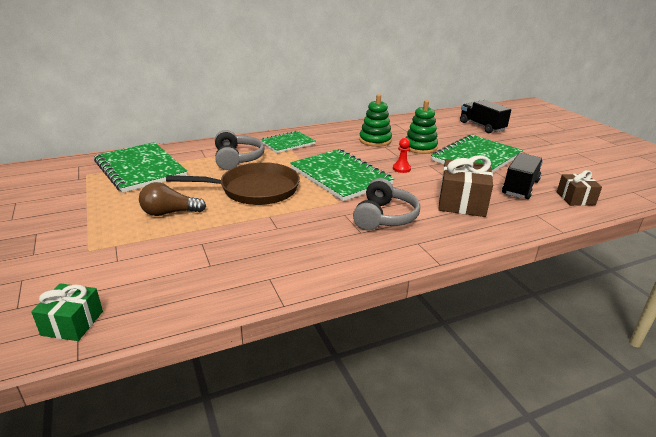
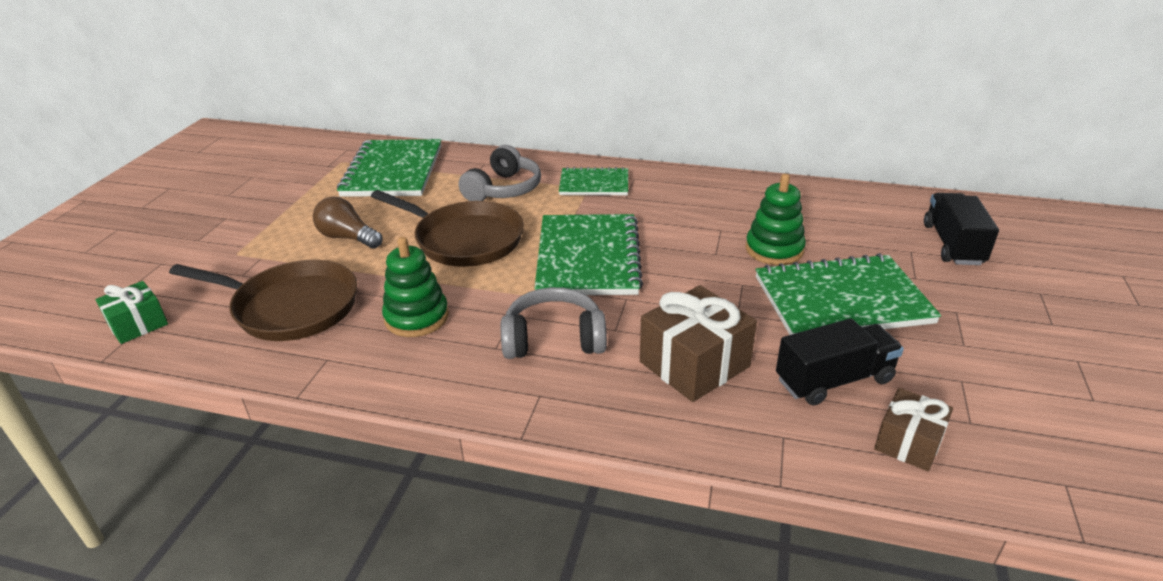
camera: 40 degrees right, 5 degrees up
grey headphones [353,178,420,231] -> grey headphones turned 150 degrees counterclockwise [501,287,607,359]
green stacking toy [359,94,392,147] -> green stacking toy moved to [382,237,449,337]
red pawn [393,138,411,173] -> none
none -> brown pan [169,260,357,341]

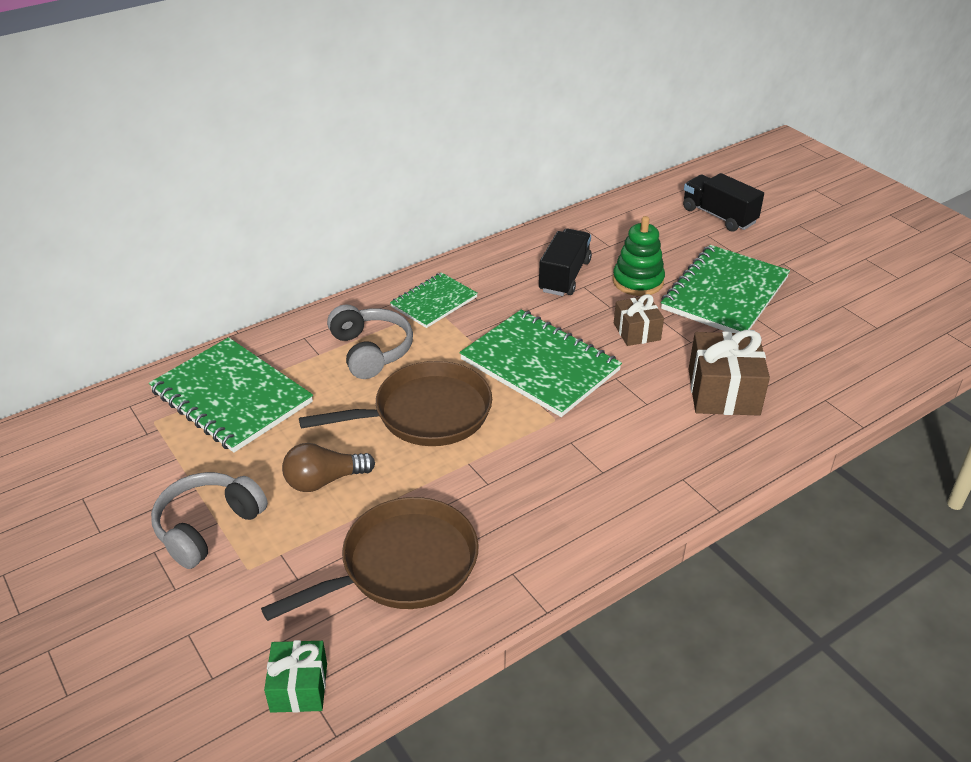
camera: 50 degrees left, 5 degrees up
green stacking toy [382,237,449,337] -> none
grey headphones [501,287,607,359] -> grey headphones moved to [151,472,268,569]
black truck [776,318,904,406] -> black truck moved to [539,229,592,296]
brown gift [874,388,953,472] -> brown gift moved to [614,294,664,346]

